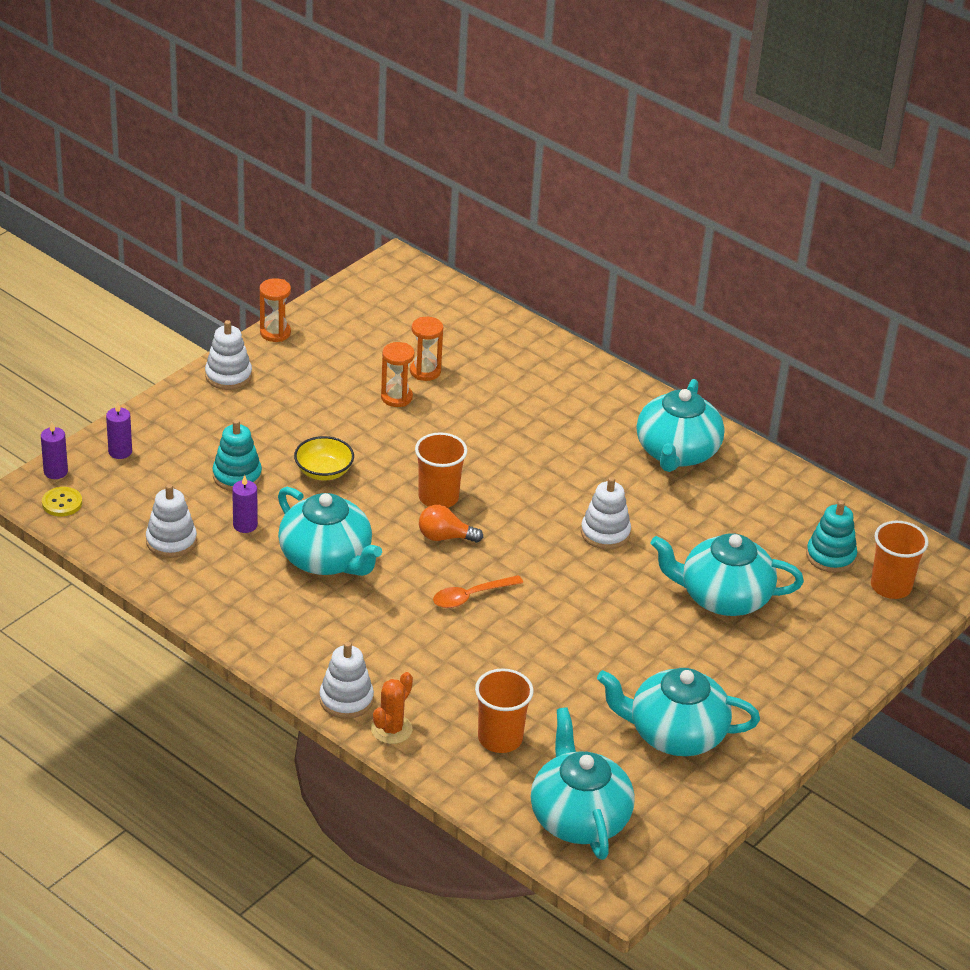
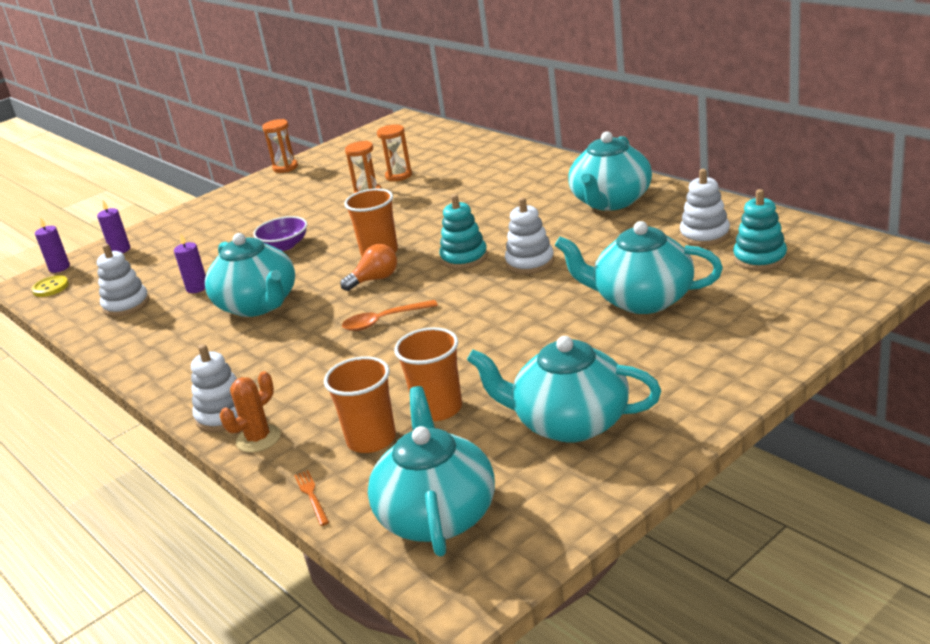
camera: 15 degrees right, 10 degrees down
white stacking toy [205,320,252,390] -> white stacking toy moved to [680,169,730,246]
turquoise stacking toy [213,419,262,491] -> turquoise stacking toy moved to [439,194,488,269]
yellow bowl [294,436,354,480] -> purple bowl [253,216,307,251]
orange light bulb [419,505,483,543] -> orange light bulb turned 135 degrees clockwise [340,244,397,291]
orange cup [871,521,929,599] -> orange cup moved to [394,327,462,421]
none -> orange fork [294,470,329,526]

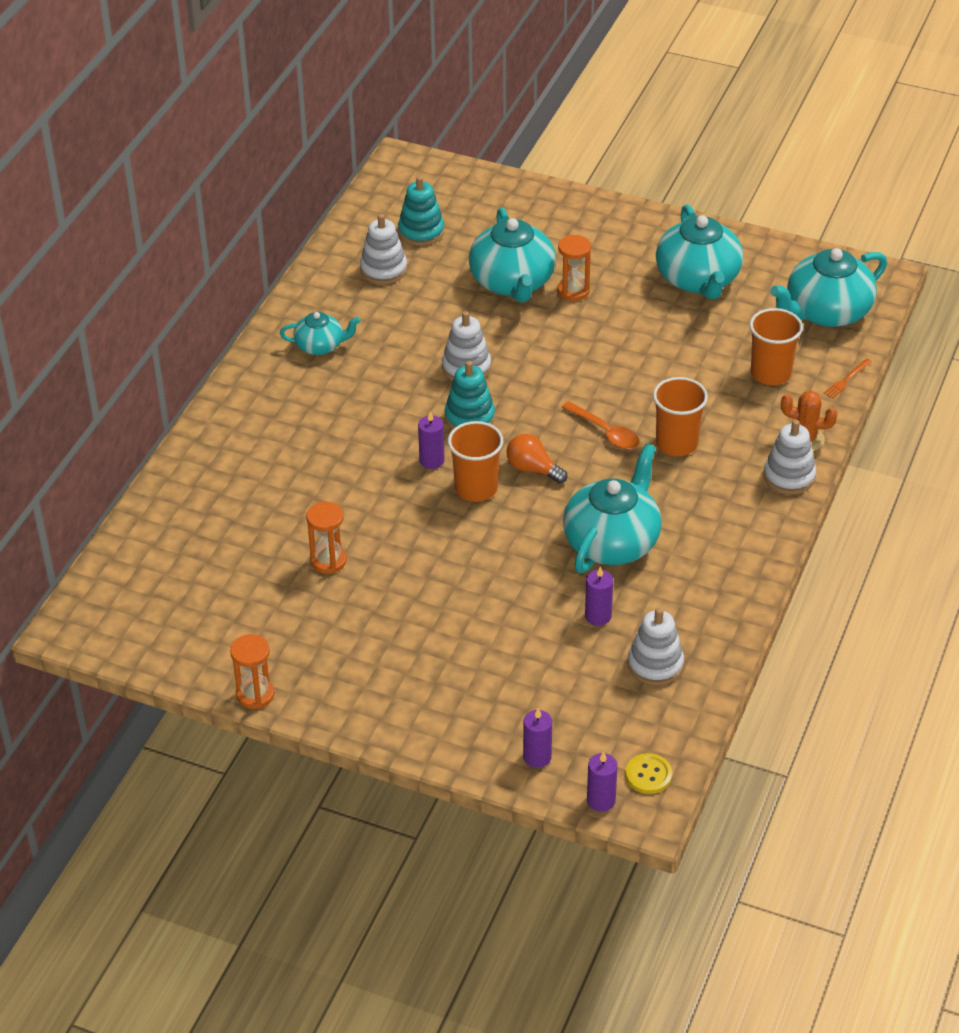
camera: 120 degrees left, 15 degrees up
purple bowl [253,216,307,251] -> none
orange hourglass [377,124,412,181] -> orange hourglass moved to [557,235,591,301]
orange cup [394,327,462,421] -> orange cup moved to [653,377,708,456]
turquoise teapot [568,131,652,211] -> turquoise teapot [280,312,361,355], size x0.55
none -> purple candle [418,411,445,469]

